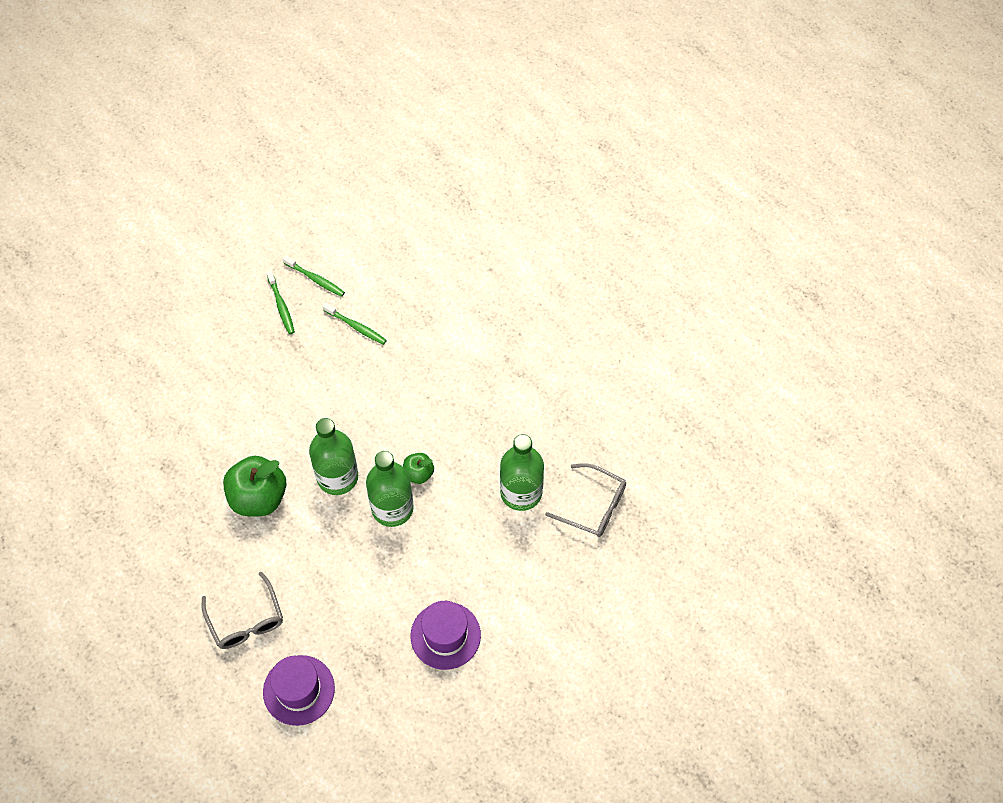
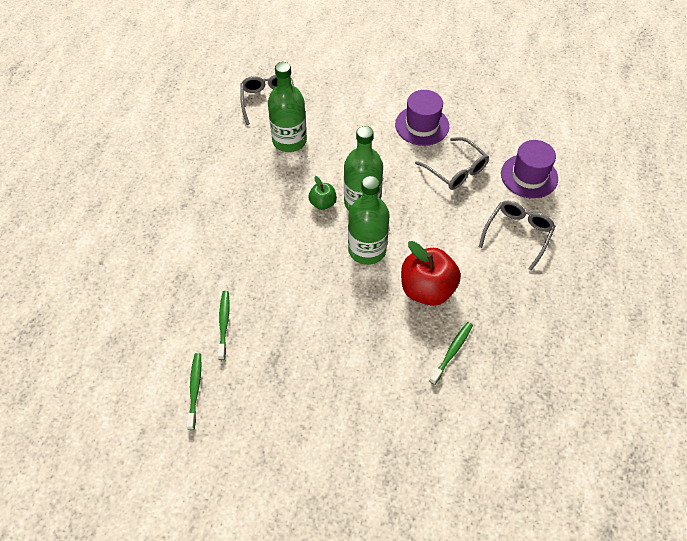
camera: 125 degrees left, 5 degrees down
green apple [223,456,286,516] -> red apple [401,241,461,306]
green toothbrush [266,270,295,334] -> green toothbrush moved to [430,322,473,385]
none -> grey glasses [415,137,489,190]

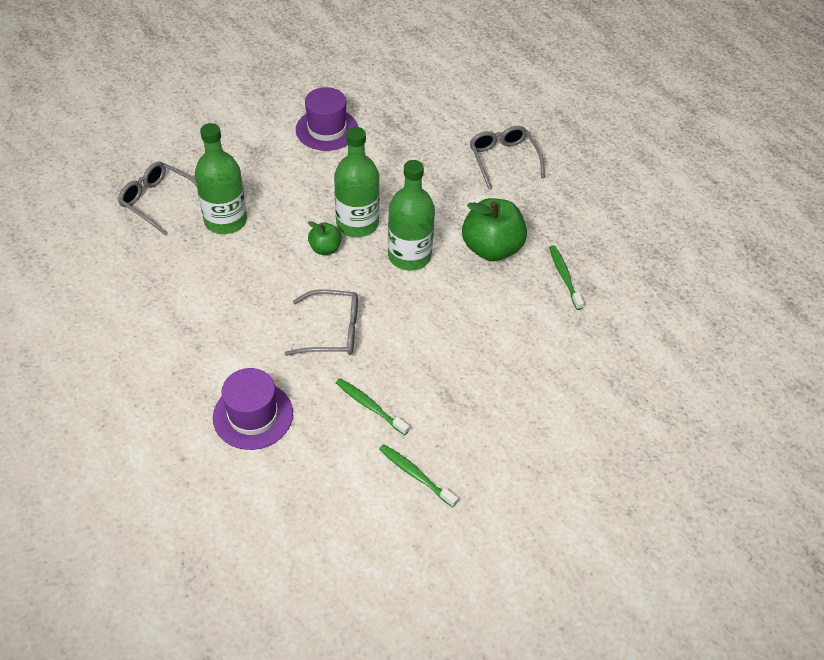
camera: 50 degrees left, 5 degrees down
red apple [401,241,461,306] -> green apple [462,198,527,261]
grey glasses [415,137,489,190] -> grey glasses moved to [285,289,358,356]
purple hat [501,140,558,199] -> purple hat moved to [213,368,293,450]

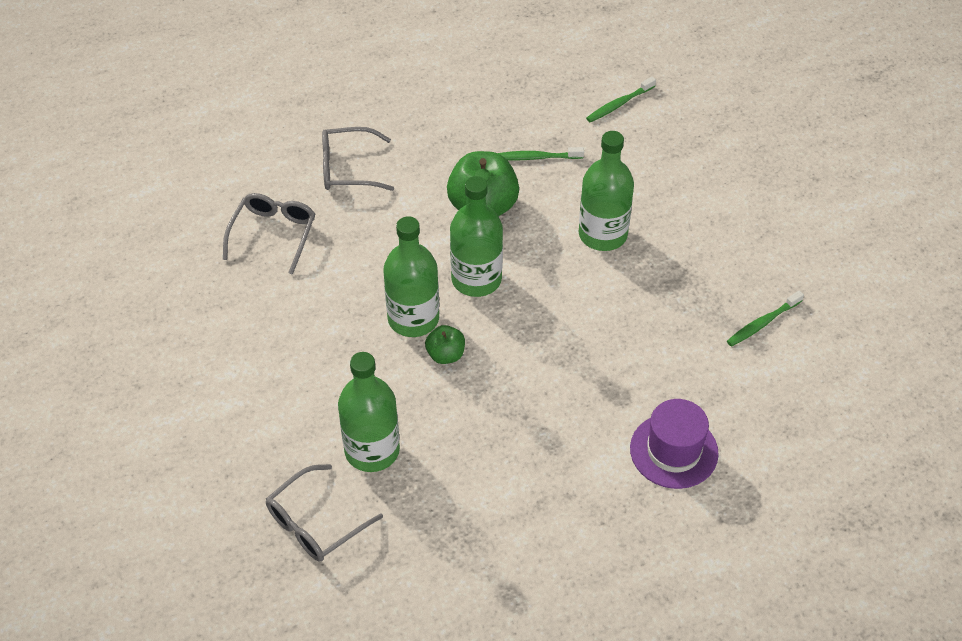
camera: 75 degrees left, 0 degrees up
grey glasses [285,289,358,356] -> grey glasses moved to [223,193,315,275]
purple hat [296,87,358,151] -> none
green toothbrush [336,378,409,435] -> green toothbrush moved to [586,77,656,122]
none -> green bottle [579,131,634,251]

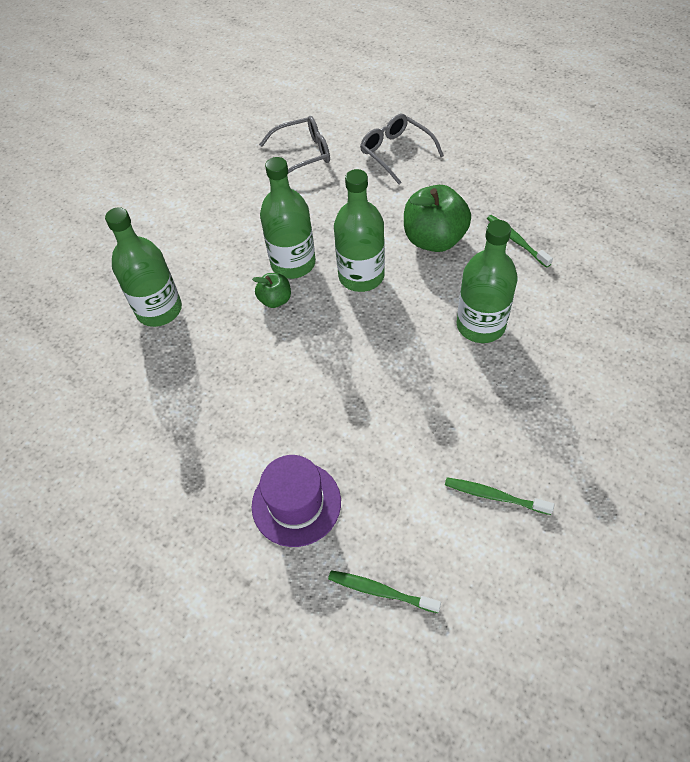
camera: 60 degrees right, 5 degrees up
grey glasses [266,464,383,562] -> none
green toothbrush [586,77,656,122] -> green toothbrush moved to [328,570,441,613]

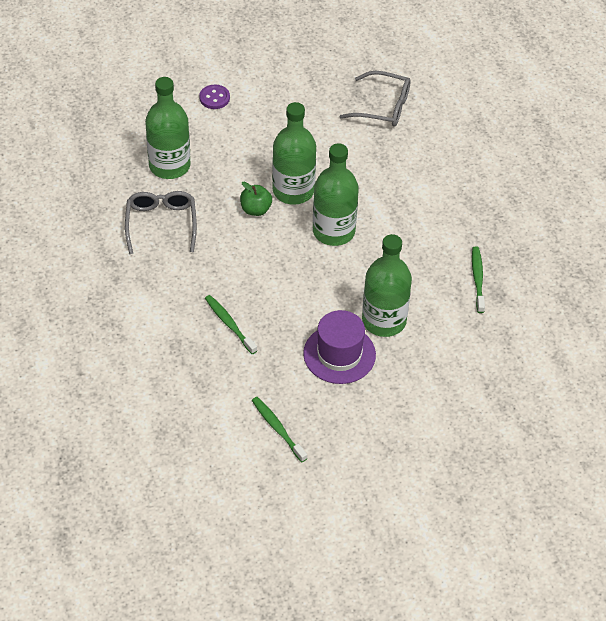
camera: 30 degrees right, 5 degrees down
purple hat [252,455,341,547] -> purple hat moved to [303,310,376,384]
green toothbrush [328,570,441,613] -> green toothbrush moved to [205,295,257,354]
grey glasses [360,114,444,185] -> grey glasses moved to [125,191,197,254]
green apple [404,185,471,252] -> none
none -> purple button [199,85,230,109]

